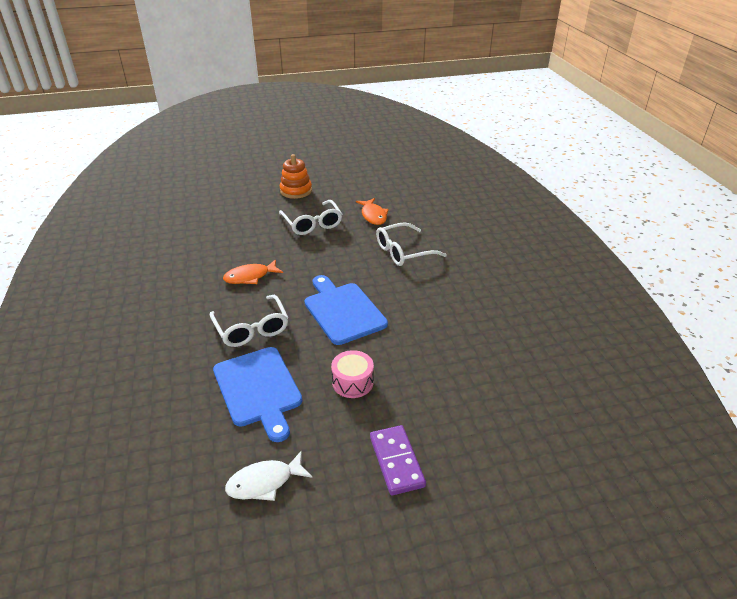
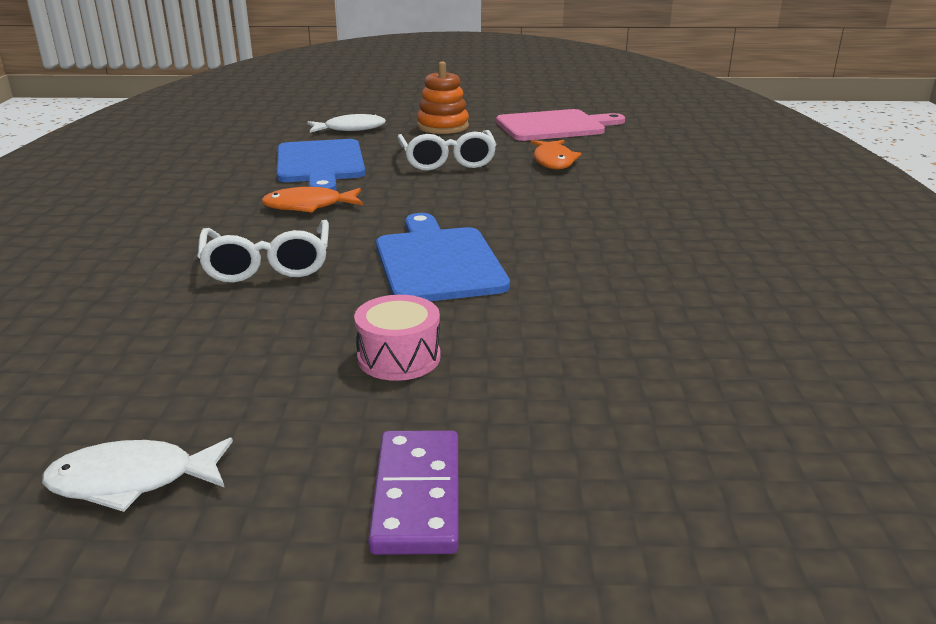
camera: 15 degrees right, 10 degrees down
blue cutting board [213,347,302,442] -> blue cutting board moved to [277,139,365,191]
white glasses [376,222,447,266] -> none
none -> white fish [307,113,386,133]
none -> pink cutting board [496,109,625,141]

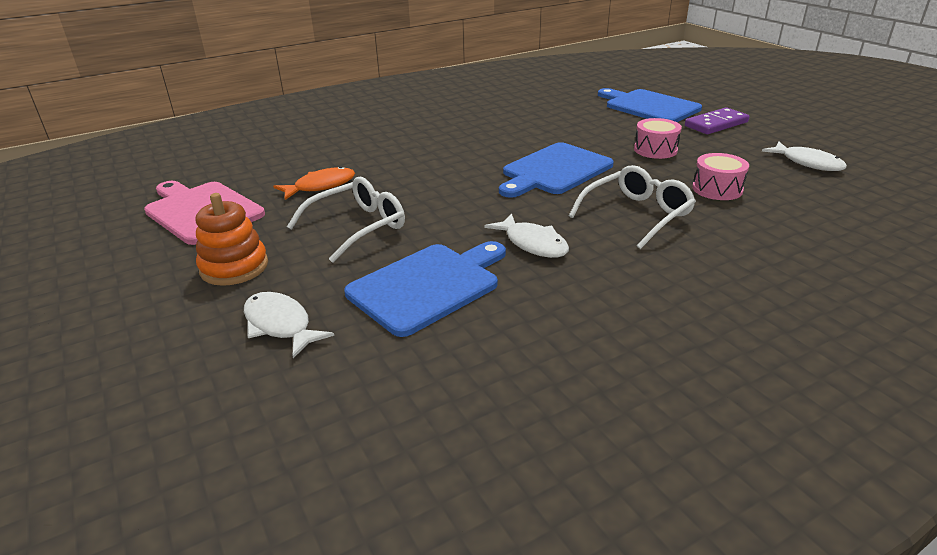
camera: 120 degrees left, 5 degrees up
orange fish [261,187,363,213] -> white fish [484,213,569,258]
none -> blue cutting board [598,88,702,122]
none -> pink drum [692,153,749,200]

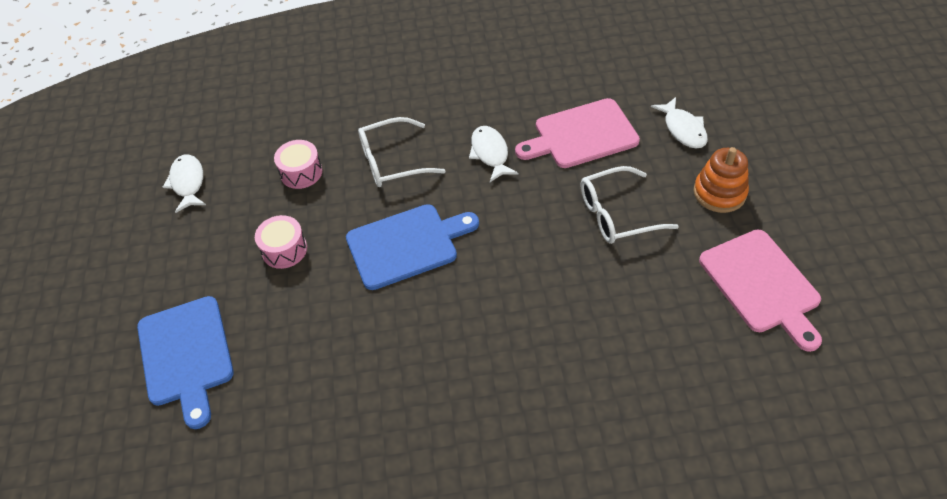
camera: 155 degrees left, 20 degrees up
orange fish [273,166,355,200] -> none
blue cutting board [344,241,506,337] -> pink cutting board [515,98,640,168]
purple domino [685,107,750,134] -> none

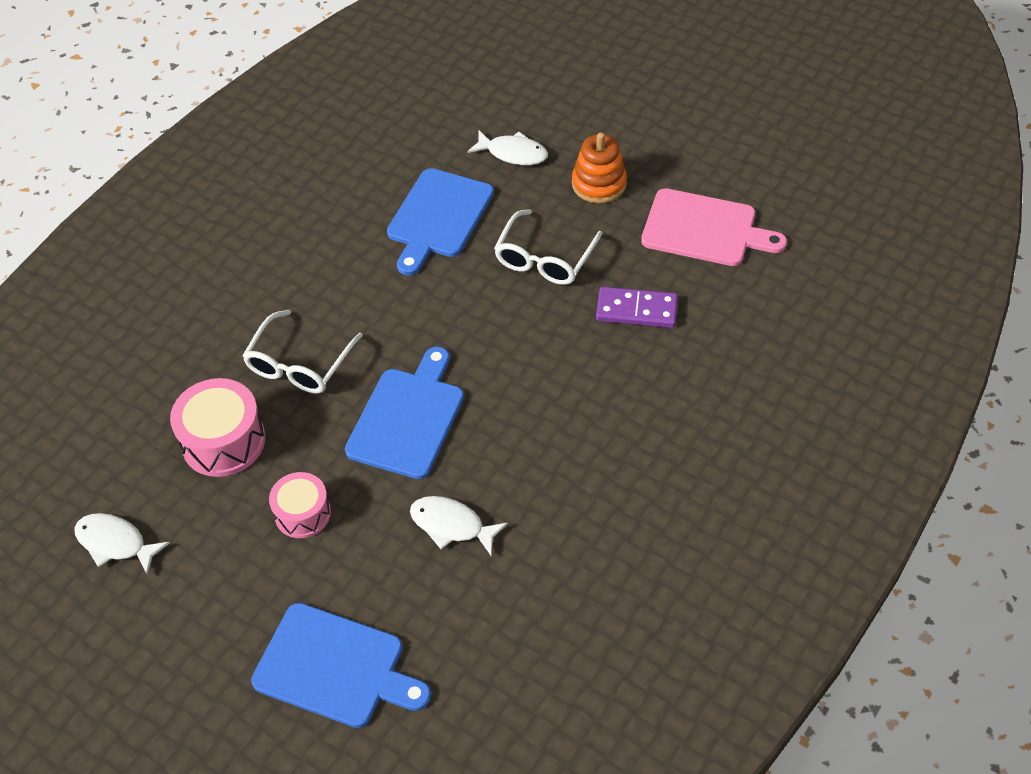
camera: 50 degrees left, 0 degrees up
pink drum [274,140,322,189] -> pink drum [170,378,265,477], size x1.55
white fish [469,126,519,182] -> white fish moved to [410,496,508,556]
pink cutting board [515,98,640,168] -> blue cutting board [387,168,494,276]
none -> purple domino [596,287,678,328]

